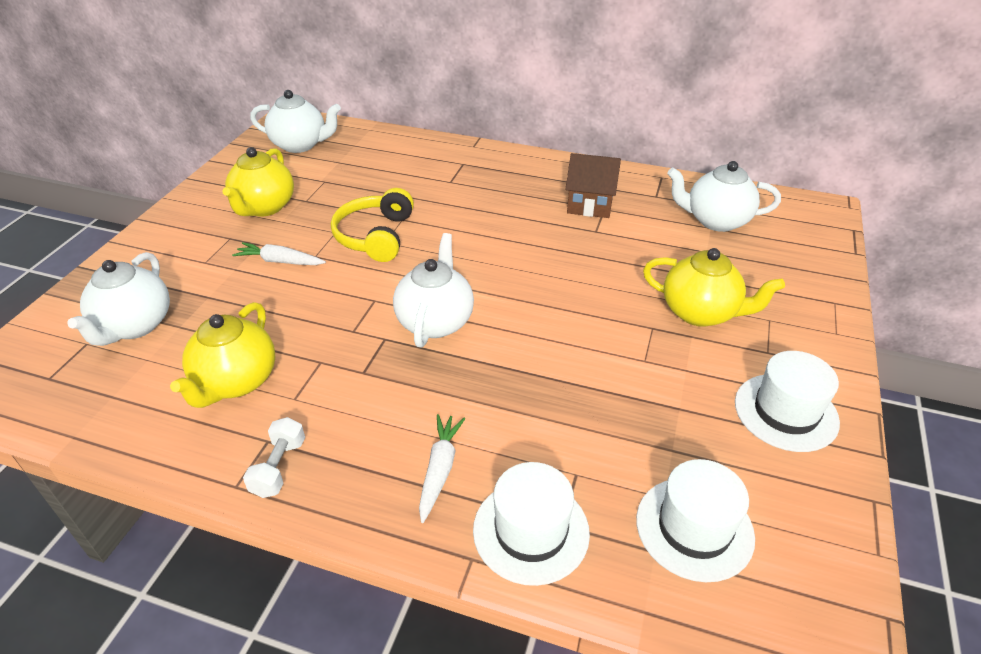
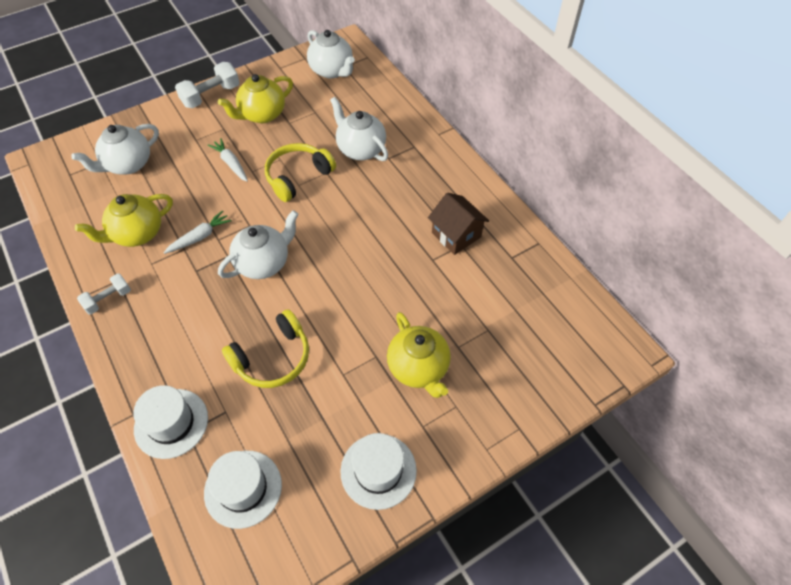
camera: 40 degrees right, 15 degrees up
white carrot [419,414,465,523] -> white carrot moved to [164,210,232,254]
white teapot [667,161,781,232] -> white teapot moved to [330,97,388,161]
none -> white dumbbell [175,62,240,108]
none -> yellow headphones [222,309,309,388]

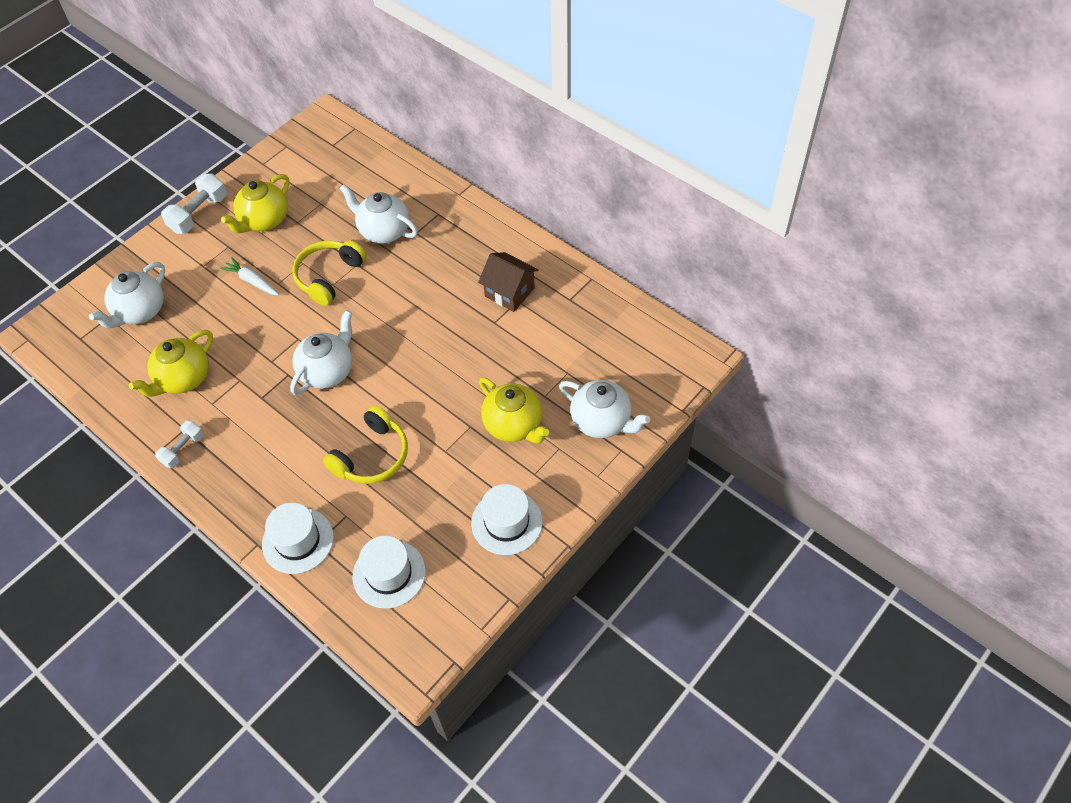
camera: 15 degrees left, 0 degrees up
white carrot [164,210,232,254] -> none
white teapot [307,30,355,78] -> white teapot moved to [559,380,650,438]

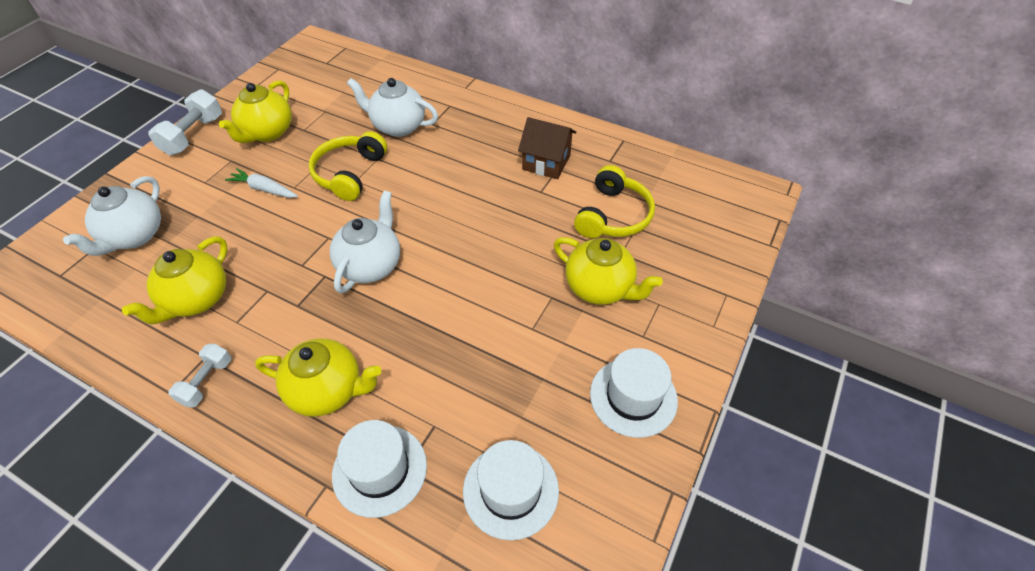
camera: 15 degrees left, 5 degrees down
yellow headphones [323,405,408,484] -> yellow headphones moved to [574,165,655,238]
white teapot [559,380,650,438] -> none
none -> yellow teapot [255,338,382,417]

